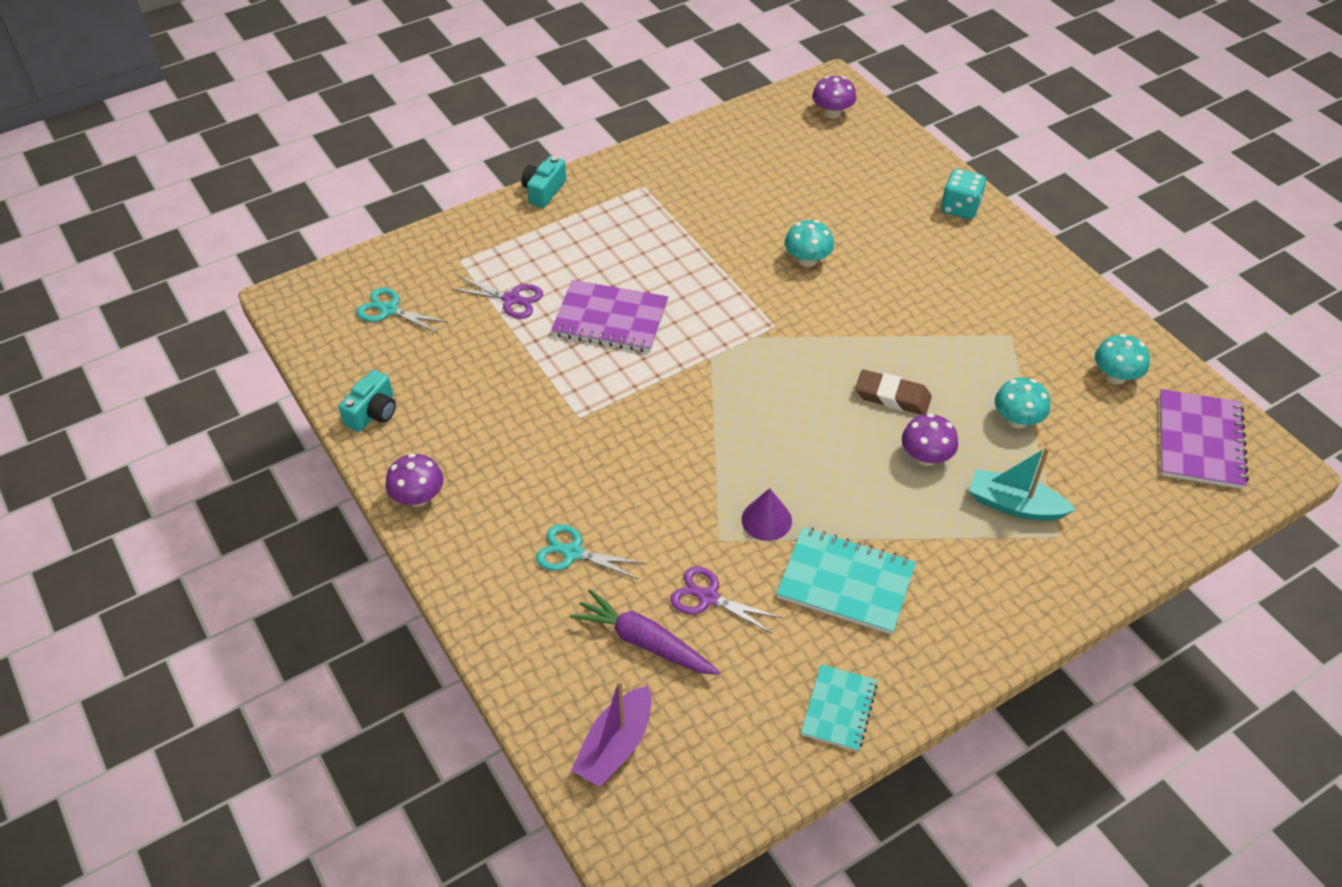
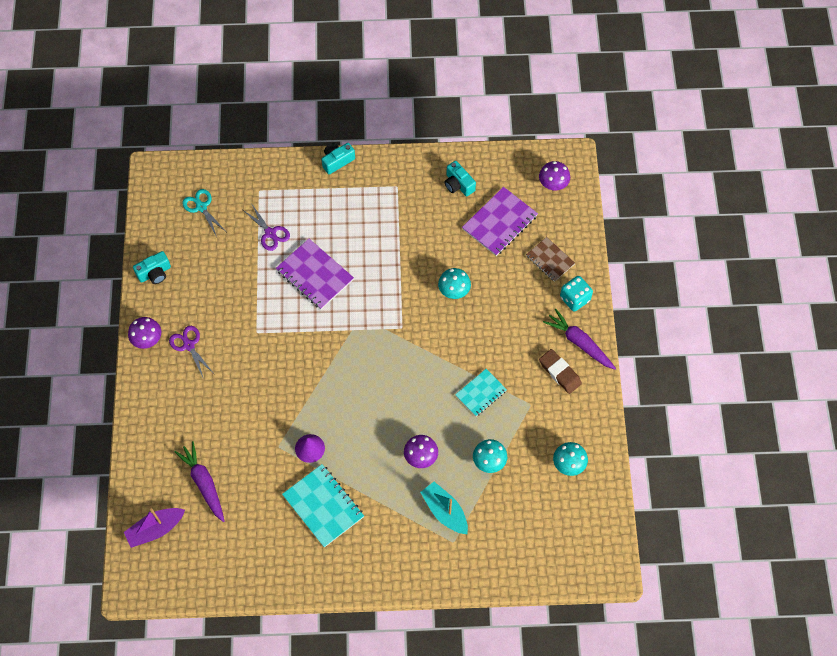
camera: 30 degrees right, 15 degrees up
turquoise scissors [536,524,646,579] -> none
purple scissors [670,566,782,634] -> purple scissors moved to [169,326,213,379]
turquoise notebook [801,664,878,752] -> turquoise notebook moved to [455,369,507,416]
brown eraser [855,370,932,415] -> brown eraser moved to [539,349,582,394]
purple notebook [1160,389,1249,489] -> purple notebook moved to [462,187,538,256]
none -> turquoise camera [444,161,476,196]
none -> brown notebook [526,237,575,282]
none -> purple carrot [543,309,616,369]

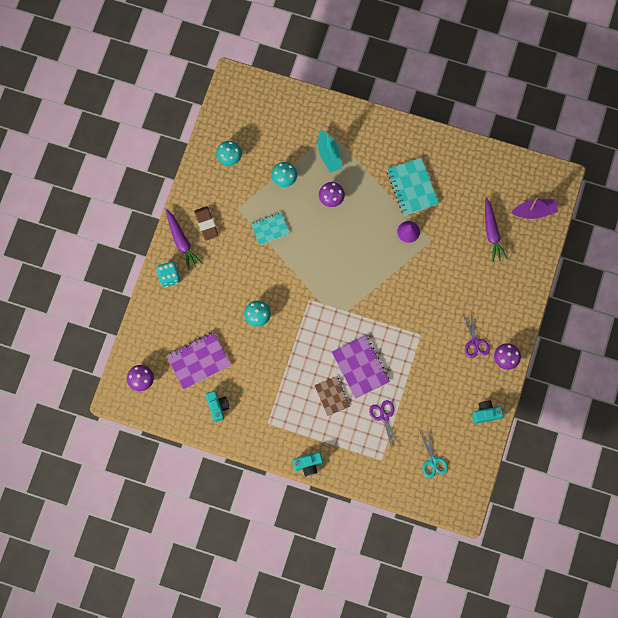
camera: 160 degrees left, 10 degrees up
brown notebook [526,237,575,282] -> brown notebook moved to [314,376,350,416]

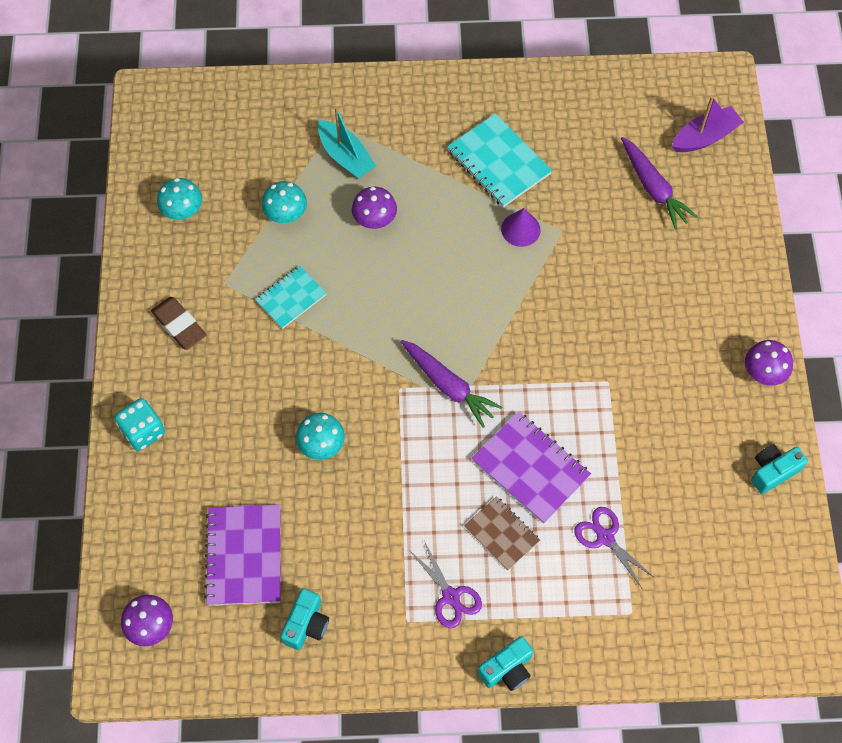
camera: 20 degrees left, 10 degrees down
purple carrot [166,209,203,271] -> purple carrot moved to [401,340,502,428]
purple notebook [167,332,231,389] -> purple notebook turned 45 degrees counterclockwise [204,504,280,606]
turquoise camera [206,391,230,422] -> turquoise camera turned 60 degrees clockwise [280,589,329,650]
turquoise scissors [420,428,448,478] -> none
purple scissors [463,310,490,358] -> purple scissors moved to [409,541,482,628]

